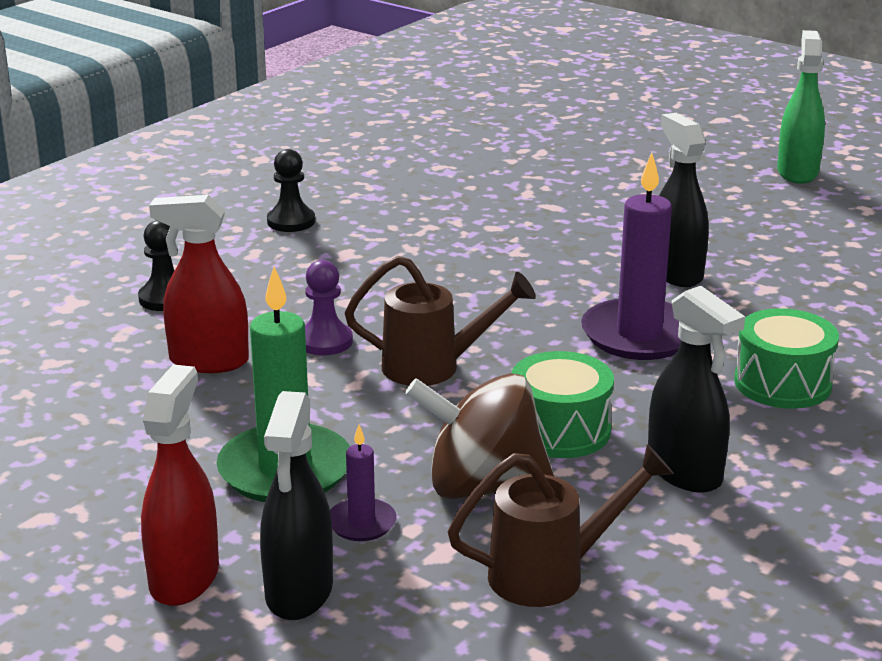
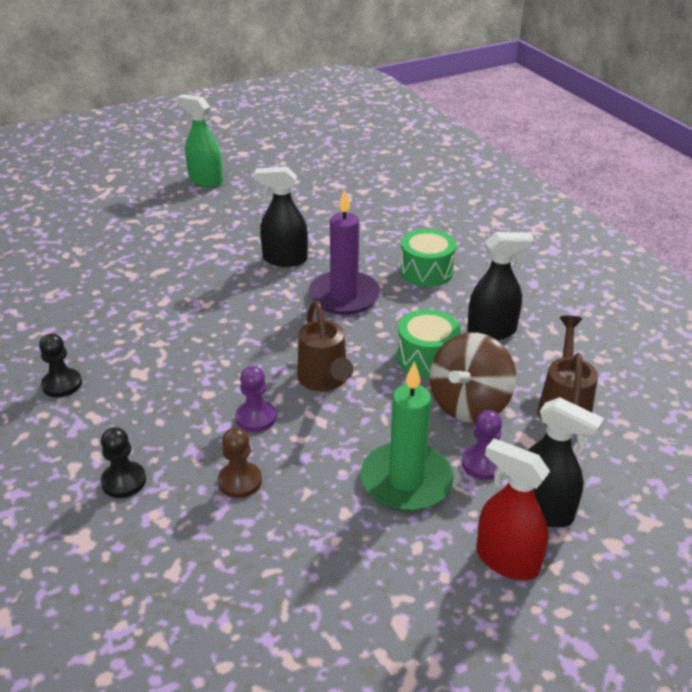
camera: 65 degrees left, 10 degrees up
red spray bottle [149,195,249,373] -> brown pawn [218,427,262,498]
purple candle [330,425,397,541] -> purple pawn [462,410,502,480]
brown watering can [345,256,536,386] -> brown watering can turned 135 degrees clockwise [297,301,353,391]

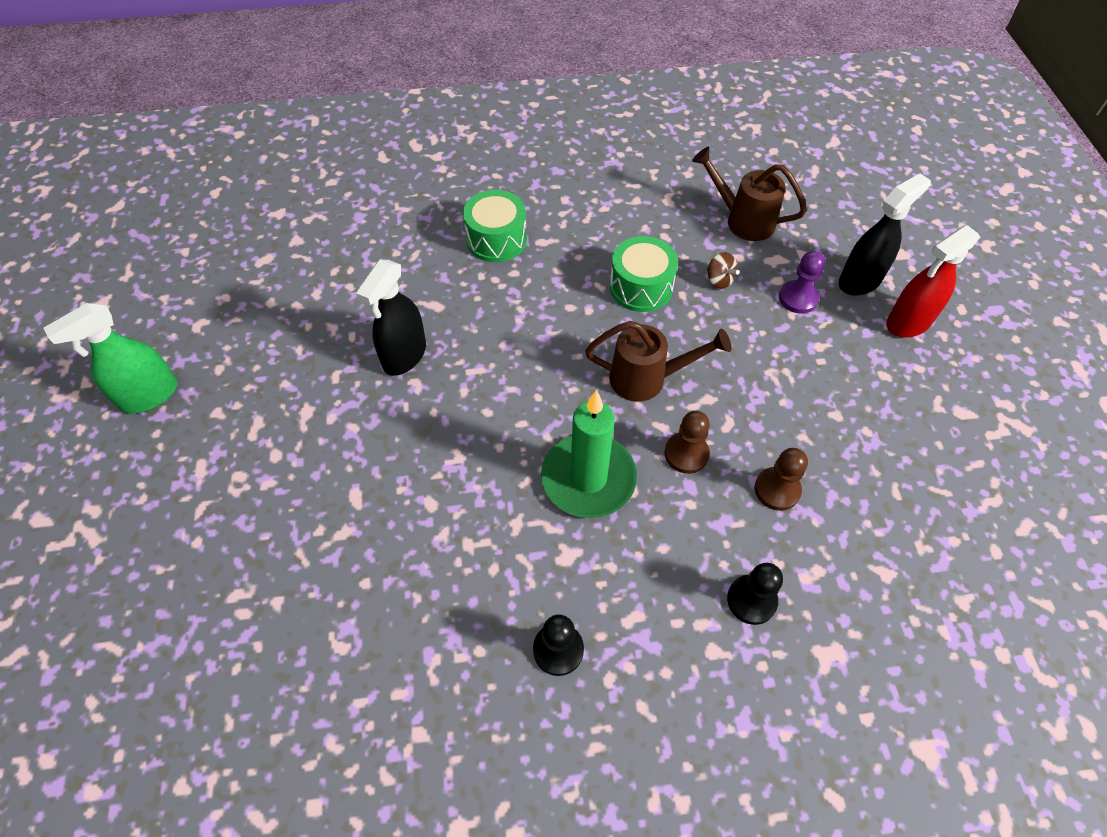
camera: 70 degrees left, 20 degrees up
purple pawn [235,366,276,432] -> brown pawn [665,411,710,474]
purple candle [309,188,380,314] -> none
green candle [361,361,454,511] -> green candle moved to [541,390,637,518]
brown spinning top [430,333,516,423] -> brown spinning top [707,252,740,289], size x0.42
black spray bottle [467,232,534,340] -> none

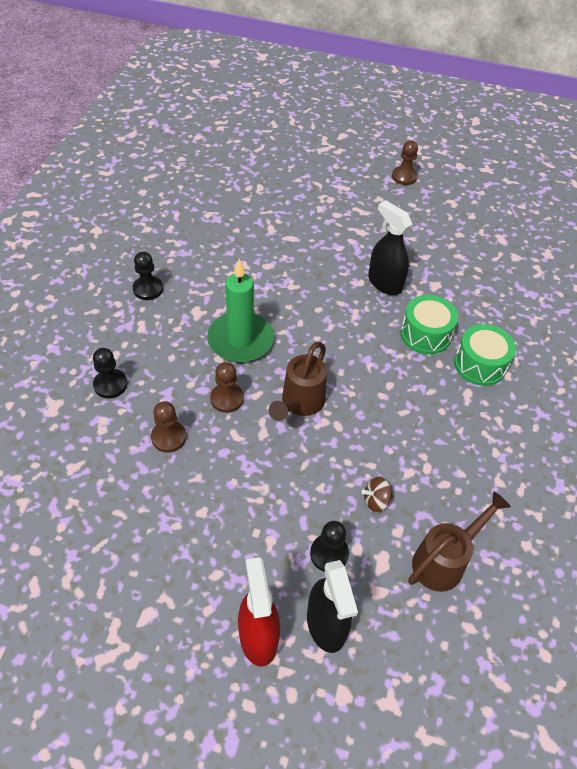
camera: 110 degrees right, 5 degrees down
green spray bottle [44,303,178,414] -> brown pawn [392,141,418,185]
green drum [610,236,678,312] -> green drum moved to [401,295,458,355]
purple pawn [779,251,826,314] -> black pawn [310,521,349,572]

